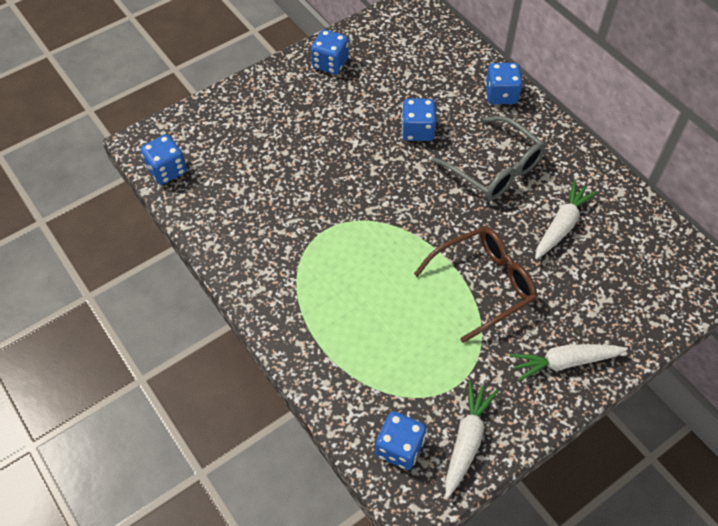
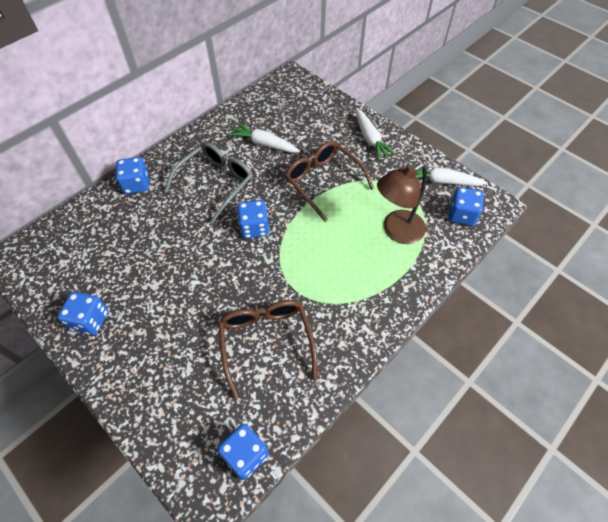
camera: 100 degrees left, 0 degrees up
blue dice [401,98,436,141] -> blue dice moved to [237,200,269,238]
none -> brown glasses [218,300,317,399]
none -> brown lamp [377,163,427,244]

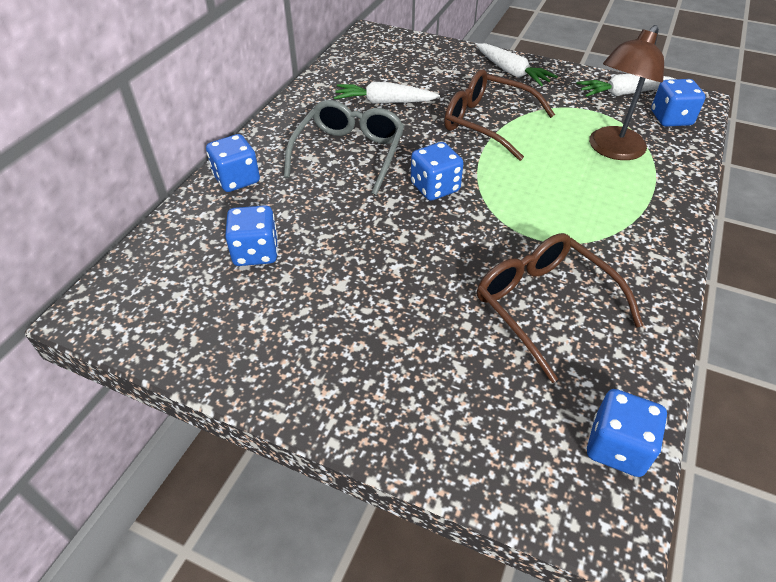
camera: 20 degrees left, 10 degrees down
blue dice [58,292,108,335] -> blue dice moved to [225,205,278,266]

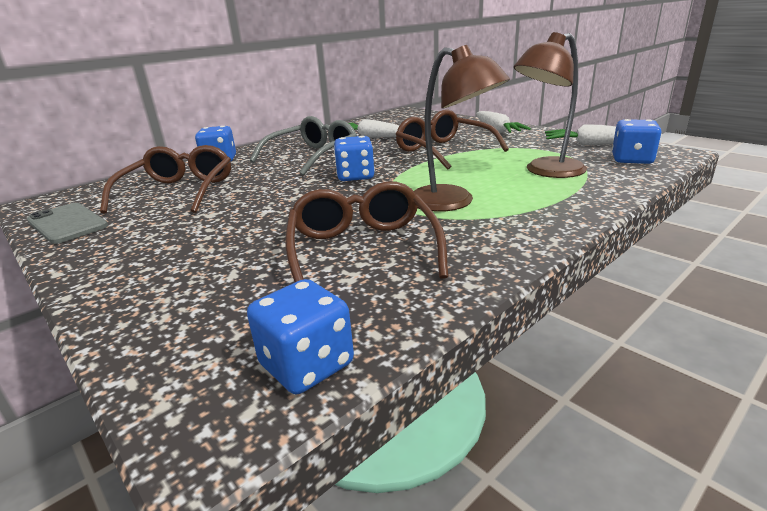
camera: 25 degrees right, 20 degrees down
blue dice [225,205,278,266] -> brown glasses [100,145,231,214]
none -> grey phone [27,203,108,244]
none -> brown lamp [414,45,510,212]

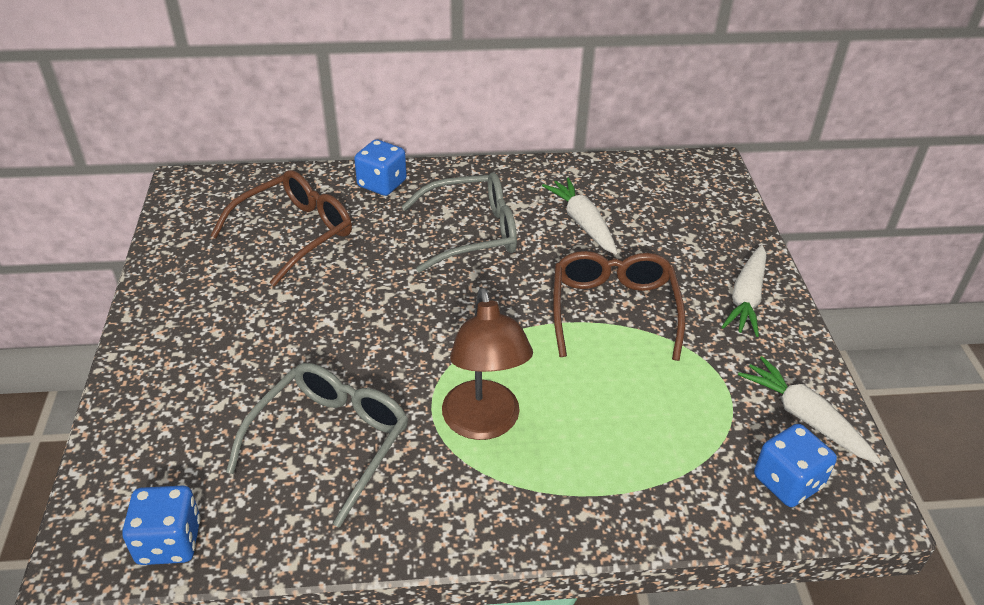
camera: 35 degrees right, 15 degrees up
grey phone [27,203,108,244] -> none
brown glasses [285,181,448,283] -> grey glasses [226,363,408,528]
blue dice [334,136,375,181] -> none
brown lamp [514,32,587,178] -> none

